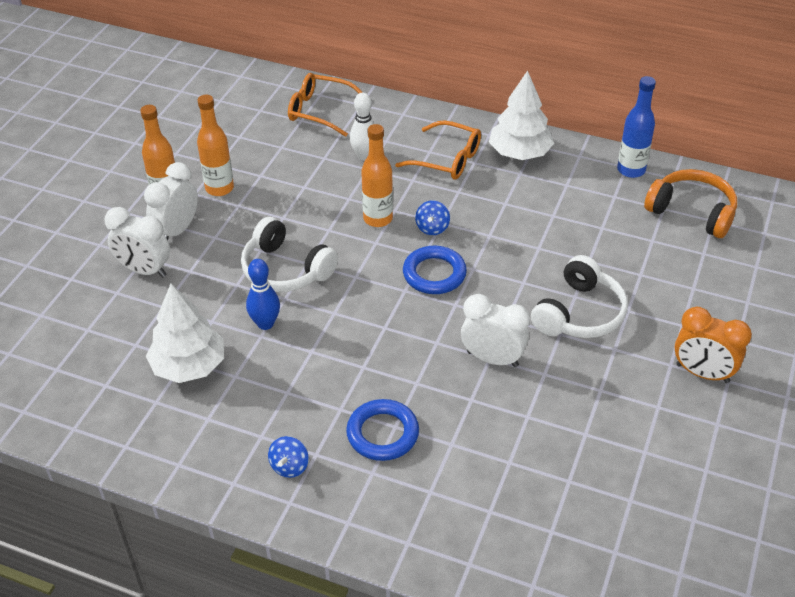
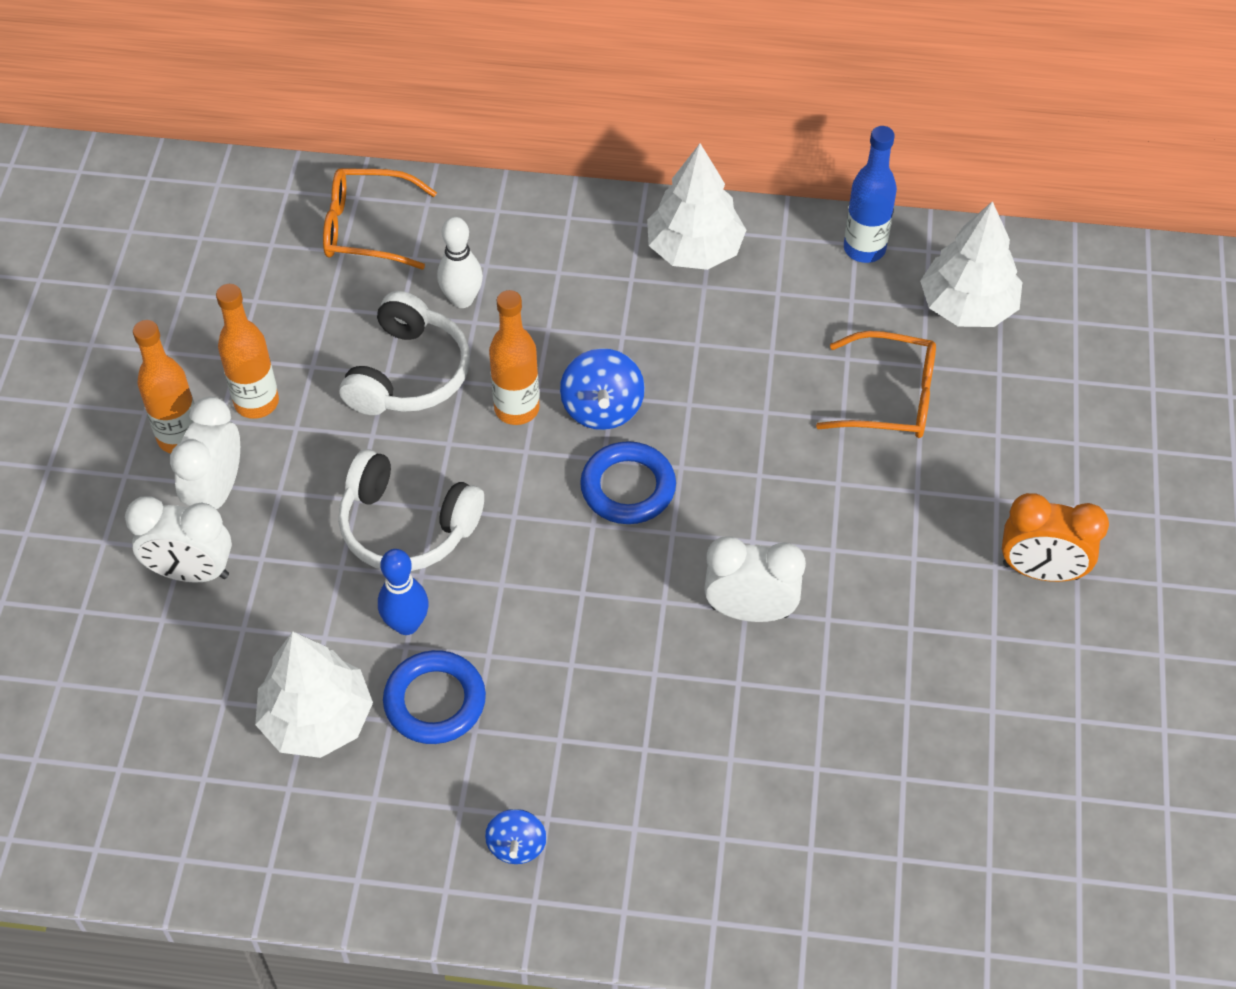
camera: 15 degrees left, 10 degrees up
blue ring [346,399,419,461] -> blue ring moved to [383,650,486,744]
orange glasses [395,120,481,180] -> orange glasses moved to [816,331,936,438]
blue spinning top [415,200,450,235] -> blue spinning top [560,348,645,430], size x1.58
white headphones [531,255,628,338] -> white headphones moved to [339,291,470,415]
orange headphones [644,169,737,238] -> white tree [920,201,1022,327]

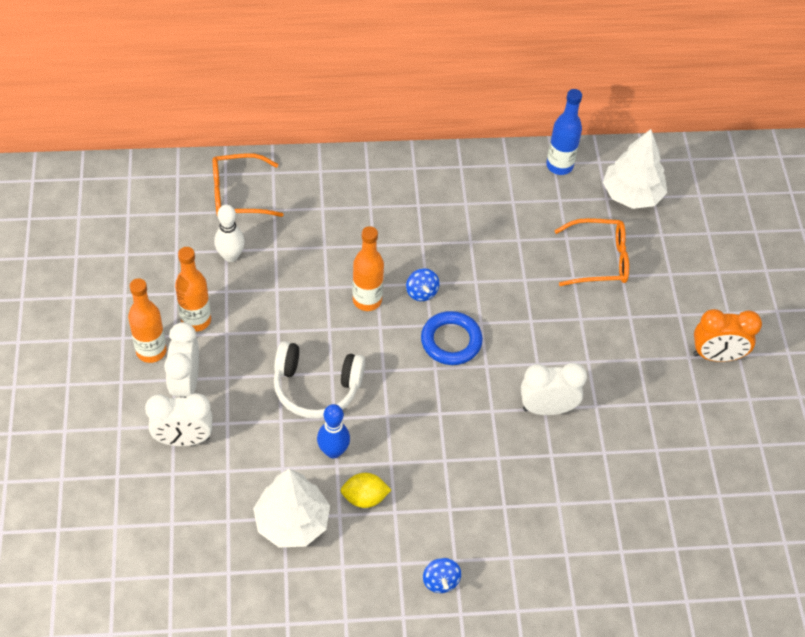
camera: 15 degrees left, 0 degrees up
white headphones [339,291,470,415] -> none
blue ring [383,650,486,744] -> yellow lemon [340,473,391,508]
white bowling pin [437,217,483,308] -> white bowling pin moved to [214,204,245,262]
blue spinning top [560,348,645,430] -> blue spinning top [406,268,439,301], size x0.63
white tree [647,144,746,270] -> none

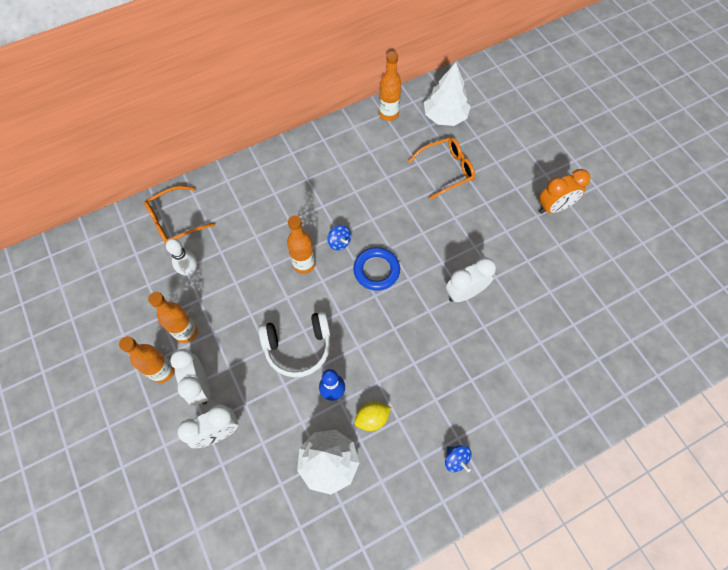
camera: 20 degrees left, 10 degrees up
blue bottle [546,89,582,175] -> orange bottle [379,51,401,121]

